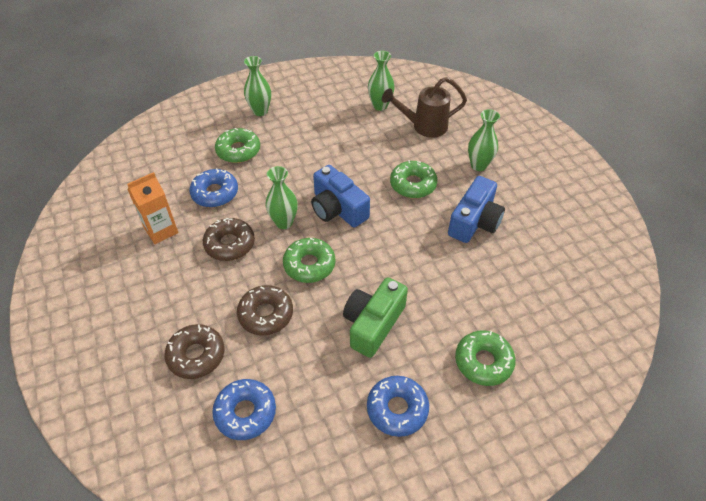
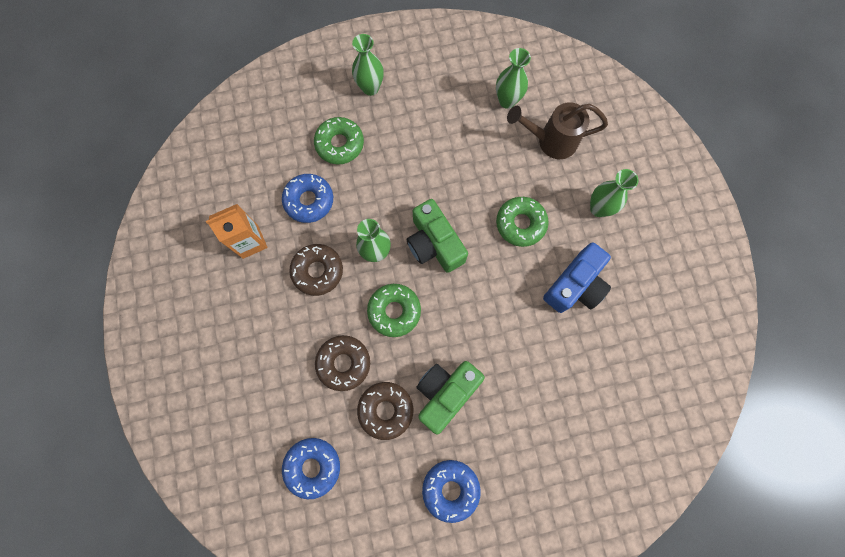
camera: 10 degrees right, 25 degrees up
brown donut [164,324,225,379] -> brown donut moved to [357,382,413,440]
blue camera [311,165,370,228] -> green camera [406,199,468,273]
green donut [455,330,516,386] -> none

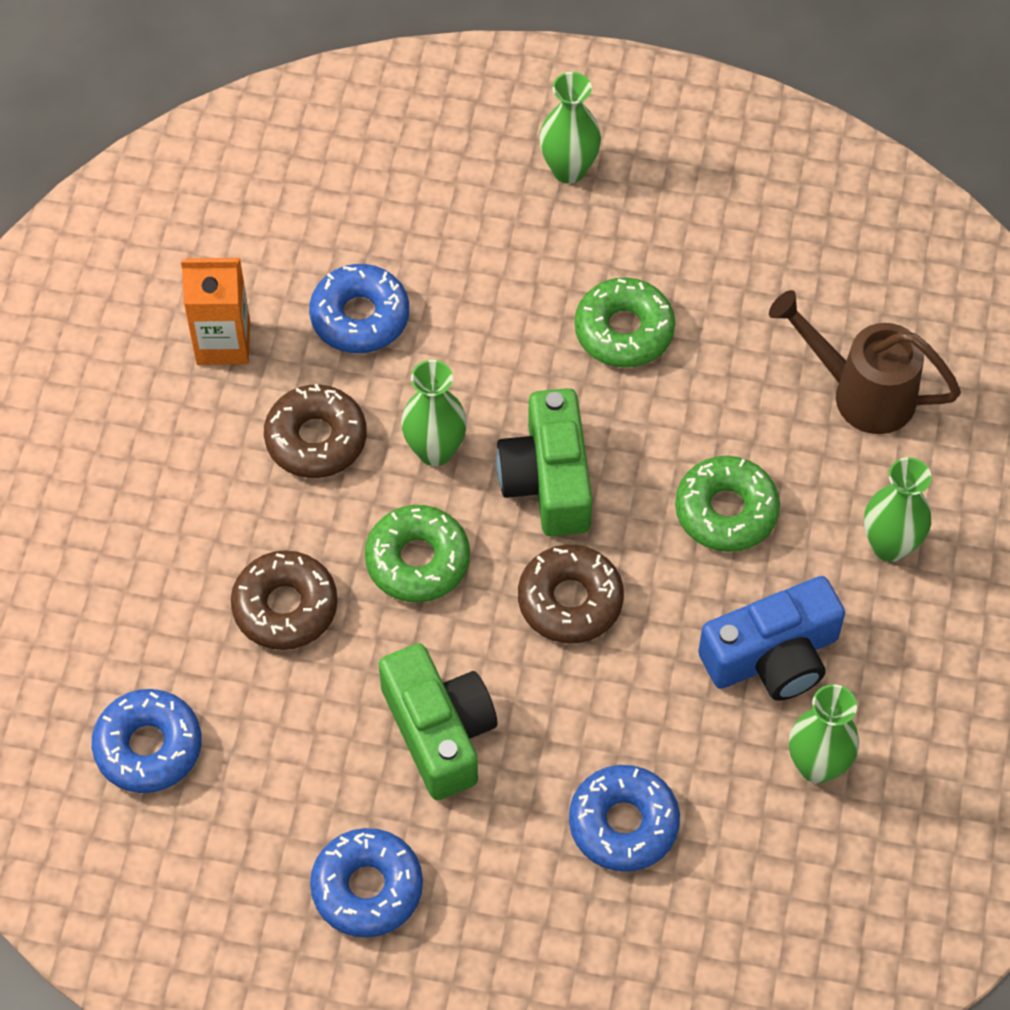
camera: 25 degrees right, 15 degrees down
green donut [314,117,364,164] -> green donut moved to [575,277,675,368]
brown donut [357,382,413,440] -> brown donut moved to [518,545,624,643]
green camera [416,361,485,435] -> green camera turned 90 degrees clockwise [379,643,497,800]
green vase [496,48,531,109] -> green vase moved to [789,684,859,783]
none -> blue donut [569,765,680,872]

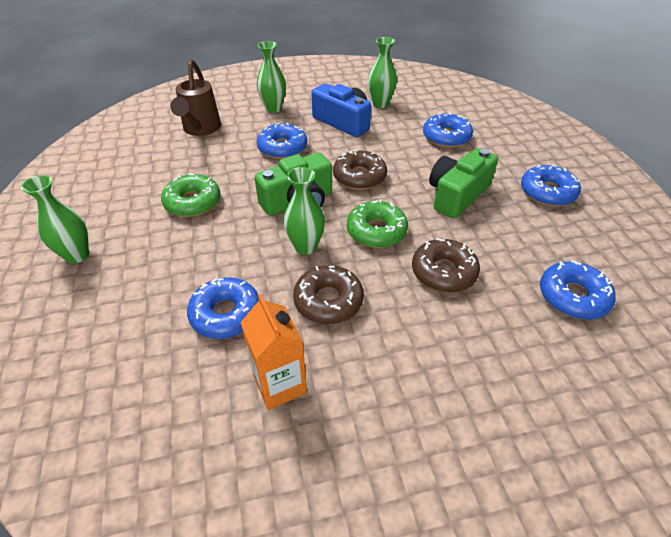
camera: 115 degrees left, 15 degrees down
green donut [675,456,780,552] -> blue donut [257,123,307,159]

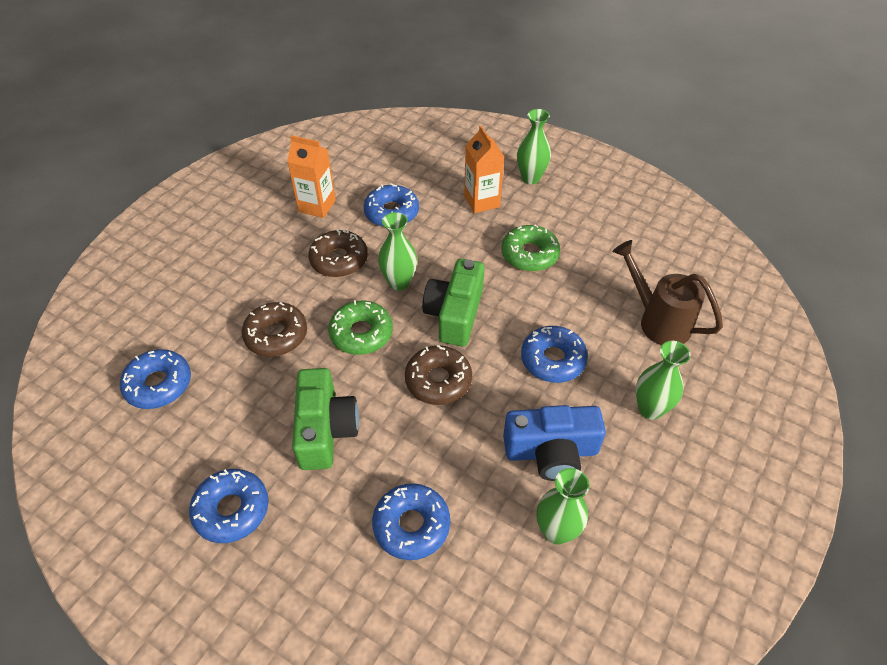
camera: 135 degrees right, 5 degrees up
none -> orange carton [464,125,504,213]

